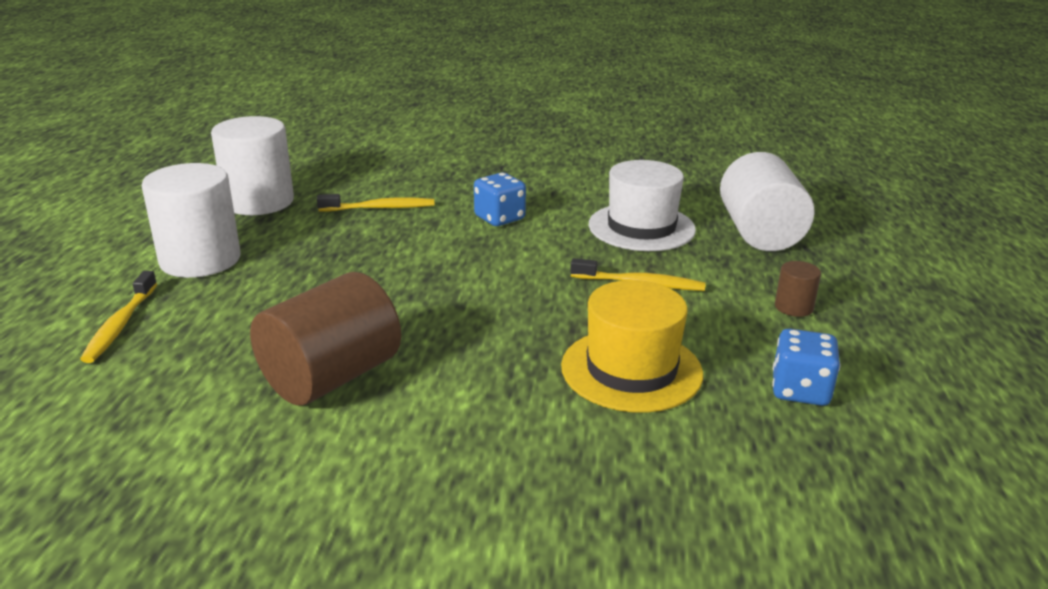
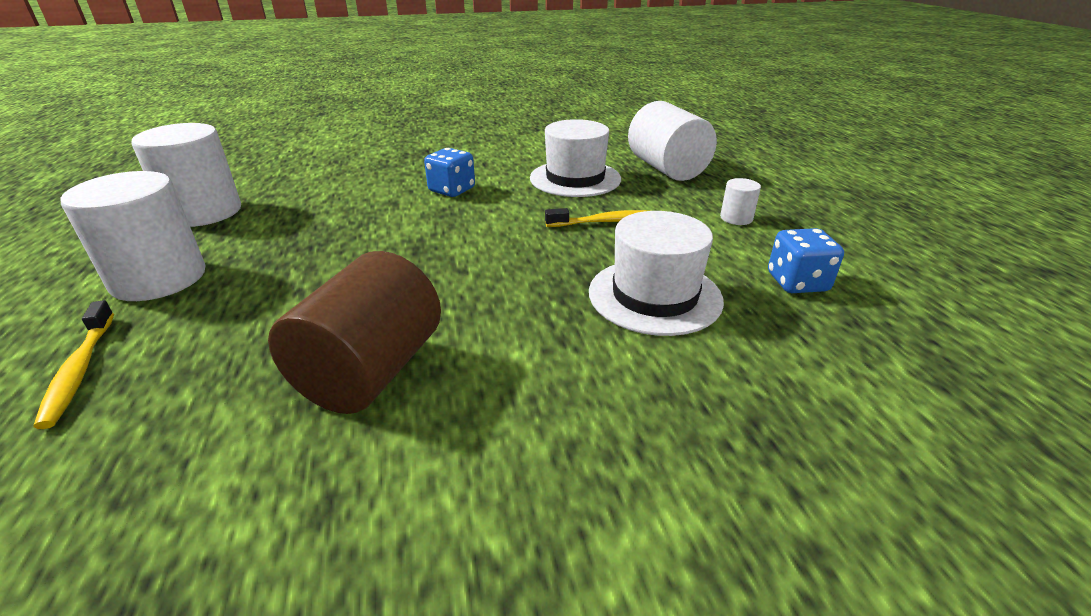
camera: 20 degrees left, 5 degrees up
yellow toothbrush [317,194,434,211] -> none
yellow hat [561,280,703,413] -> white hat [589,211,724,336]
brown cylinder [775,261,821,317] -> white cylinder [720,178,761,225]

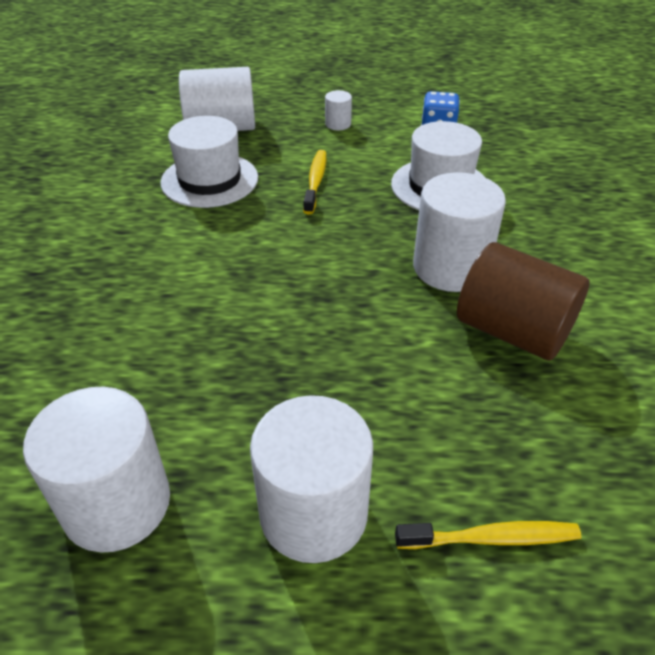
camera: 75 degrees left, 10 degrees up
blue dice [424,148,475,197] -> none
none -> white cylinder [413,172,506,292]

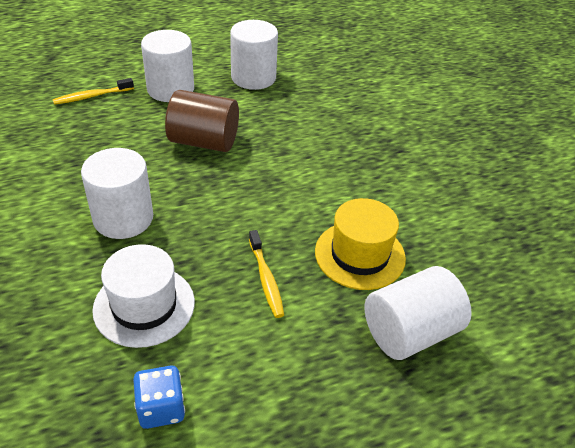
camera: 155 degrees right, 0 degrees up
white hat [160,116,258,208] -> yellow hat [315,198,406,290]
white cylinder [325,90,352,130] -> none
brown cylinder [457,242,589,360] -> brown cylinder moved to [165,90,239,152]

